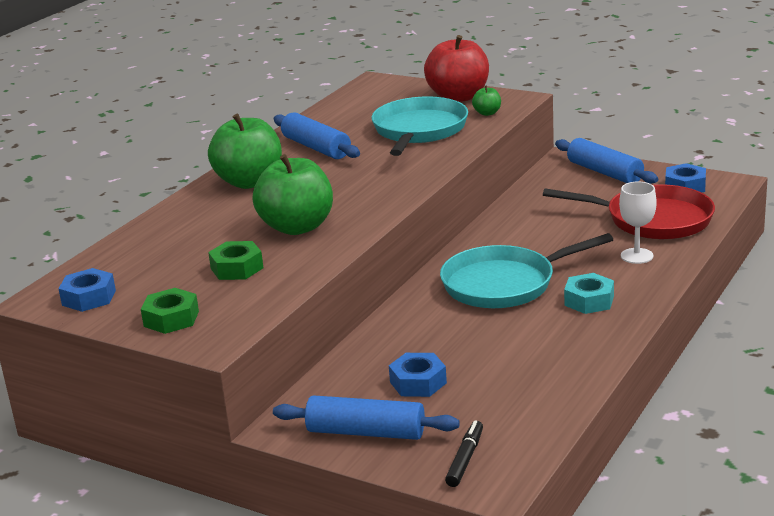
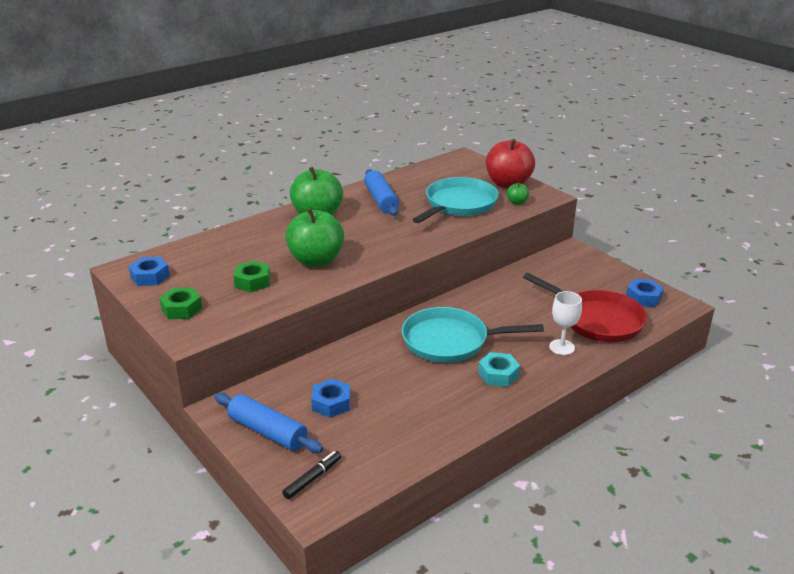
camera: 20 degrees right, 5 degrees up
blue rolling pin [555,138,658,184] -> none

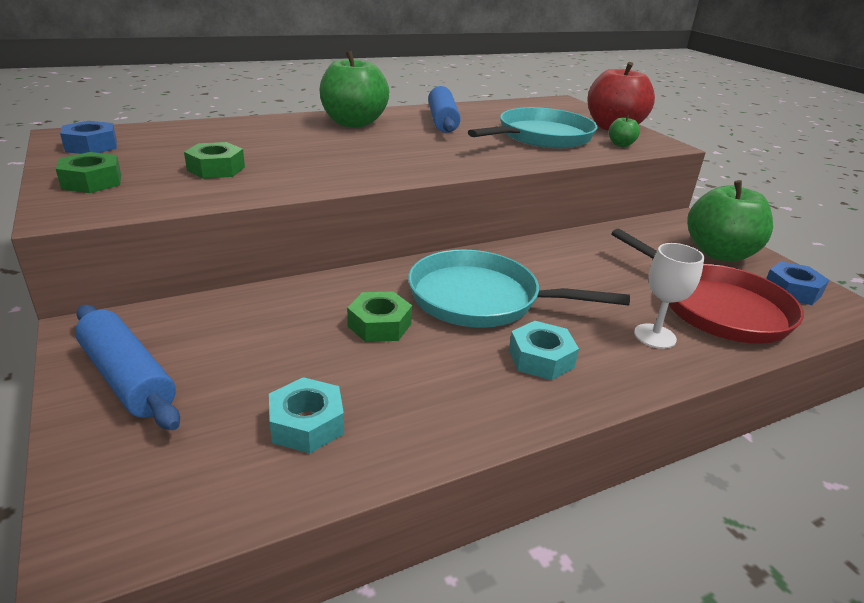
camera: 10 degrees right, 0 degrees up
black marker [282,451,341,499] -> none
green apple [285,208,344,267] -> green apple moved to [687,180,773,261]
blue nut [311,379,351,418] -> none
none -> turquoise nut [269,377,344,453]
none -> green nut [347,291,412,342]

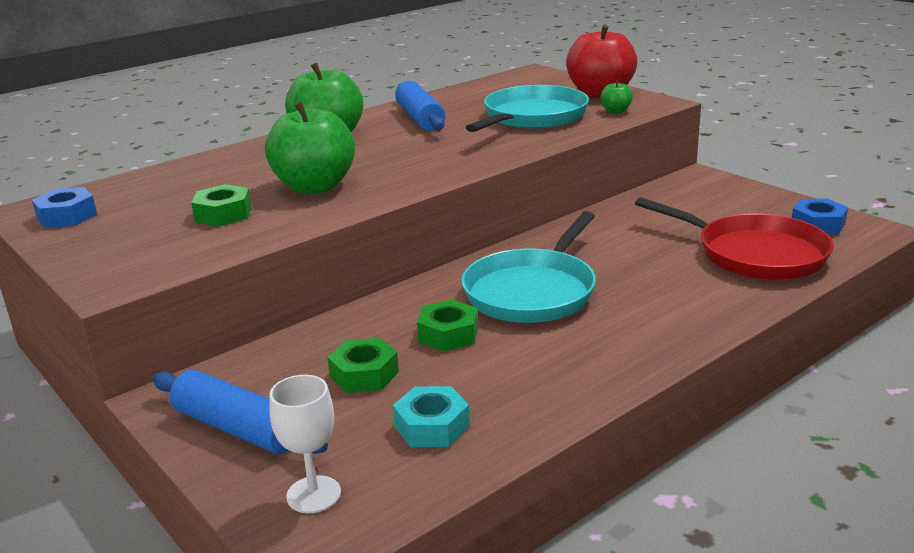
camera: 10 degrees left, 5 degrees down
green nut [56,152,121,193] -> green nut moved to [327,338,399,393]
turquoise pan [408,250,630,328] -> turquoise pan turned 60 degrees counterclockwise [461,211,596,323]
turquoise nut [509,321,579,380] -> none
white goblet [634,243,704,349] -> white goblet moved to [269,375,341,513]
green apple [687,180,773,261] -> green apple moved to [265,102,355,194]

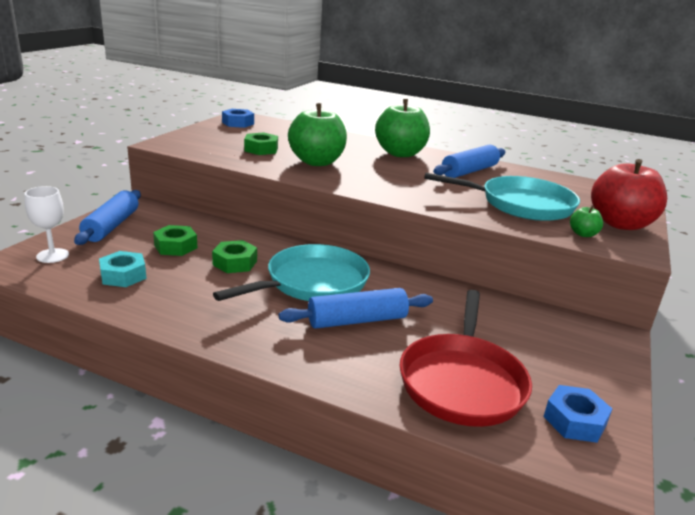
camera: 60 degrees right, 0 degrees up
turquoise pan [461,211,596,323] -> turquoise pan turned 135 degrees clockwise [213,244,370,301]
none -> blue rolling pin [279,288,433,329]

